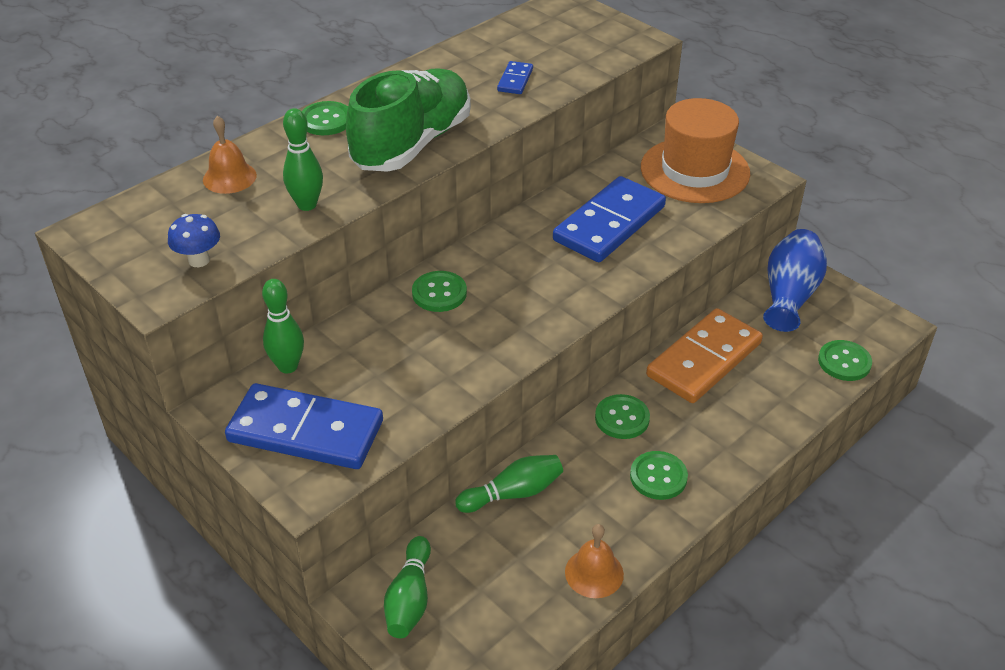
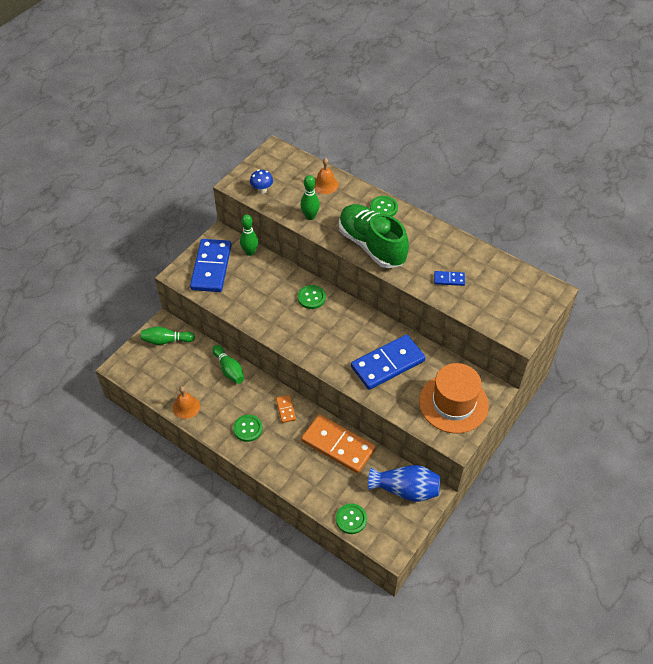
camera: 80 degrees right, 10 degrees up
green shoe [346,68,471,172] -> green shoe turned 150 degrees counterclockwise [339,204,409,268]
blue domino [553,176,666,262] -> blue domino turned 60 degrees counterclockwise [351,334,426,390]
green button [595,394,650,439] -> orange domino [276,395,296,423]

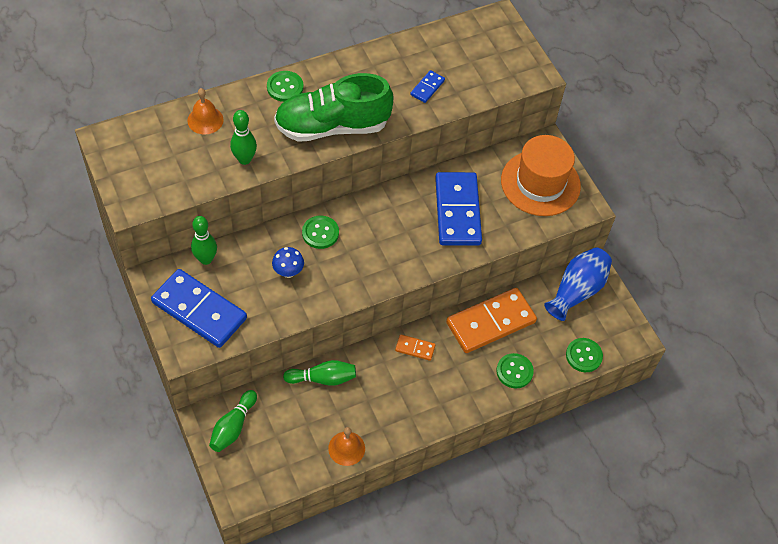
camera: 65 degrees left, 5 degrees up
green button [233,415,263,442] -> green button moved to [496,353,534,388]
blue mushroom [250,170,273,194] -> blue mushroom moved to [272,247,304,278]

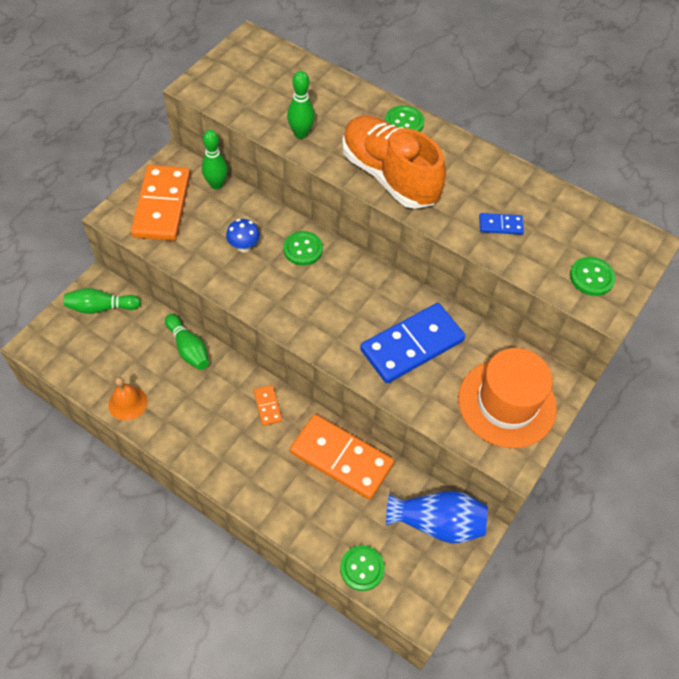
camera: 60 degrees right, 0 degrees up
blue domino [151,269,247,348] -> orange domino [131,165,190,241]
orange bell [187,88,224,135] -> none
green shoe [274,73,393,142] -> orange shoe [342,115,446,209]
green button [496,353,534,388] -> green button moved to [570,257,616,296]

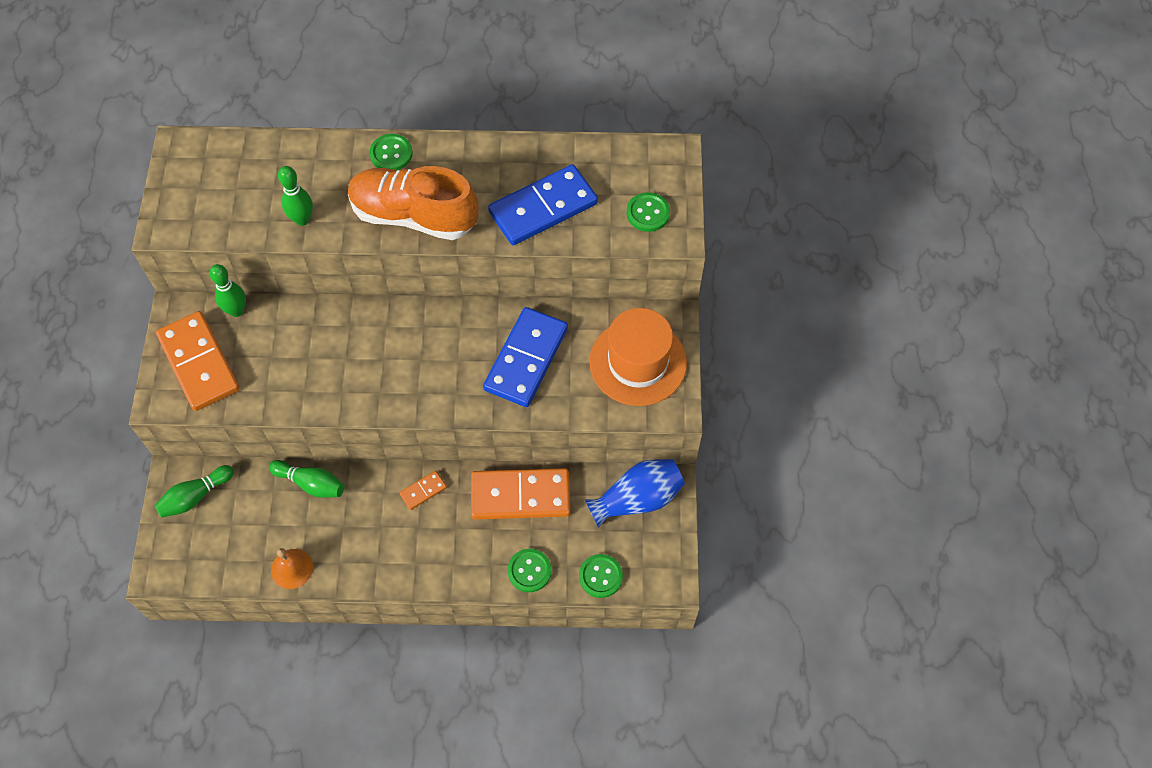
camera: 30 degrees left, 5 degrees up
blue mushroom [226,219,260,253] -> none
orange domino [254,385,282,426] -> orange domino turned 75 degrees counterclockwise [400,471,447,510]
green button [283,231,323,265] -> green button moved to [508,549,552,592]
blue domino [479,213,524,235] -> blue domino [488,164,598,245], size x2.26

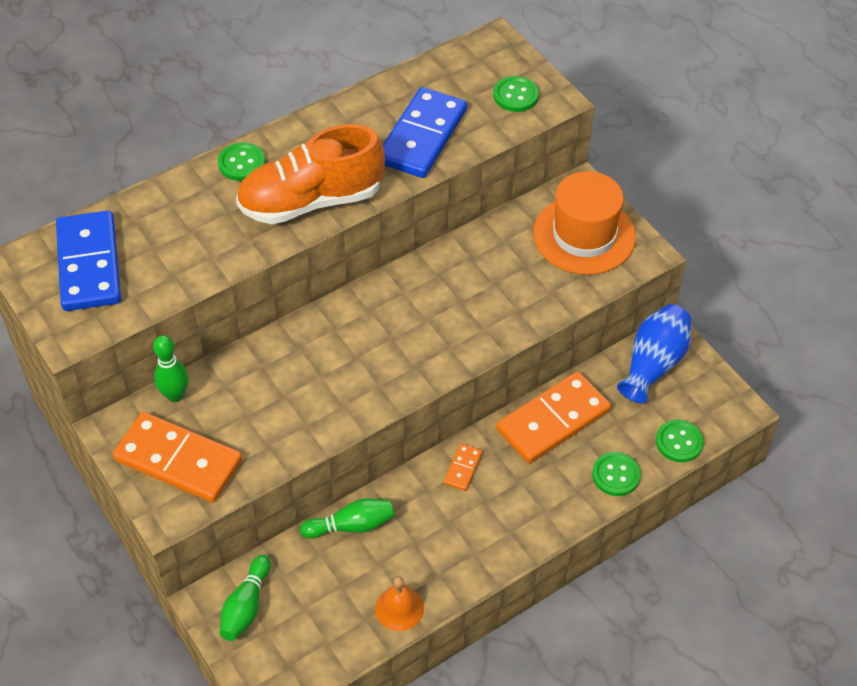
camera: 35 degrees left, 10 degrees down
green bowling pin [278,166,313,226] -> none
blue domino [483,307,568,407] -> blue domino moved to [56,210,121,311]

